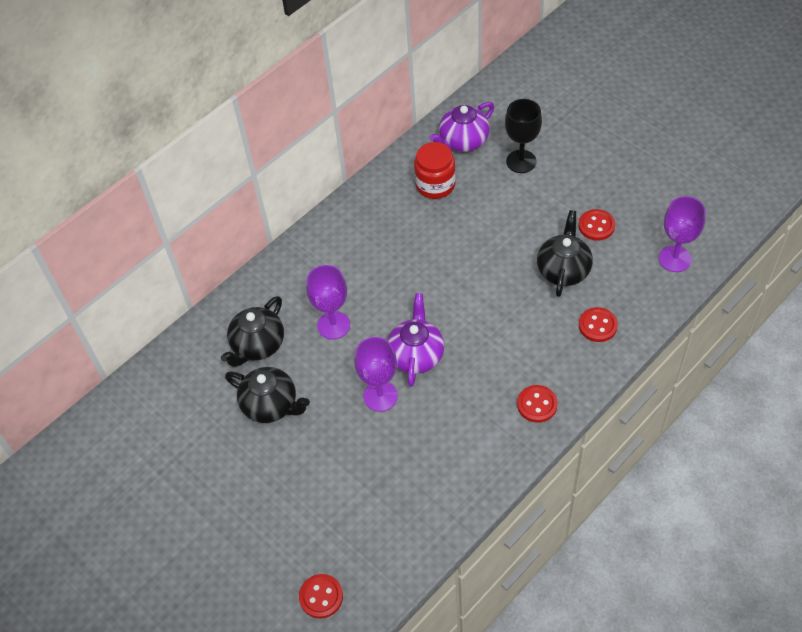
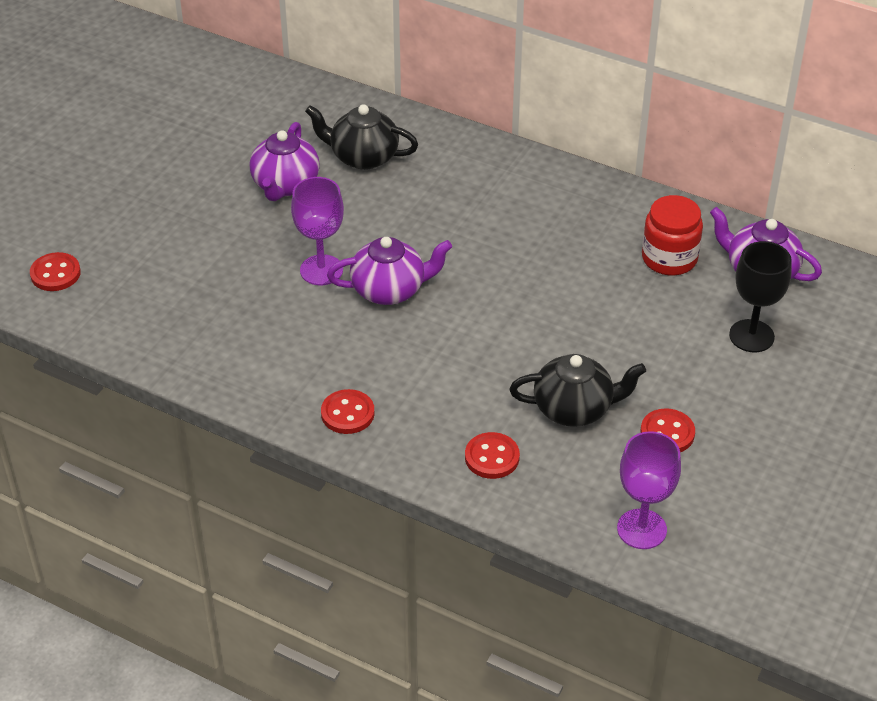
camera: 70 degrees right, 10 degrees down
black teapot [225,367,310,423] -> purple teapot [249,122,320,201]
purple goblet [306,265,350,339] -> none

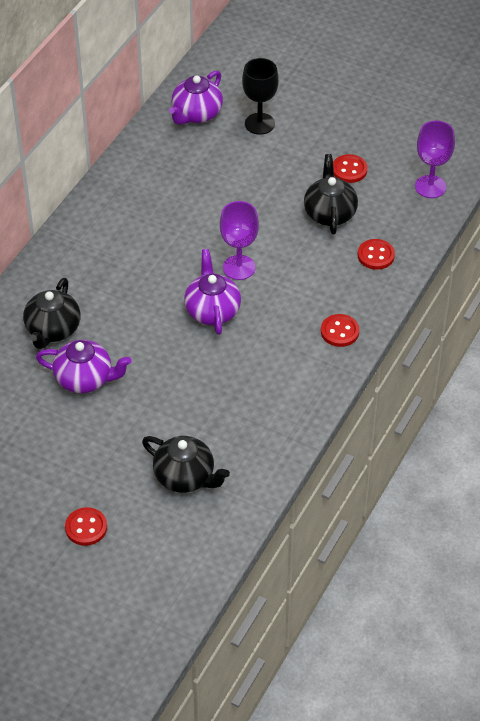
camera: 90 degrees left, 5 degrees up
red button [30,252,81,291] -> red button moved to [65,507,107,546]
purple goblet [291,177,344,285] -> purple goblet moved to [220,201,259,280]
red jar [642,195,703,276] -> none
none -> black teapot [142,436,230,493]

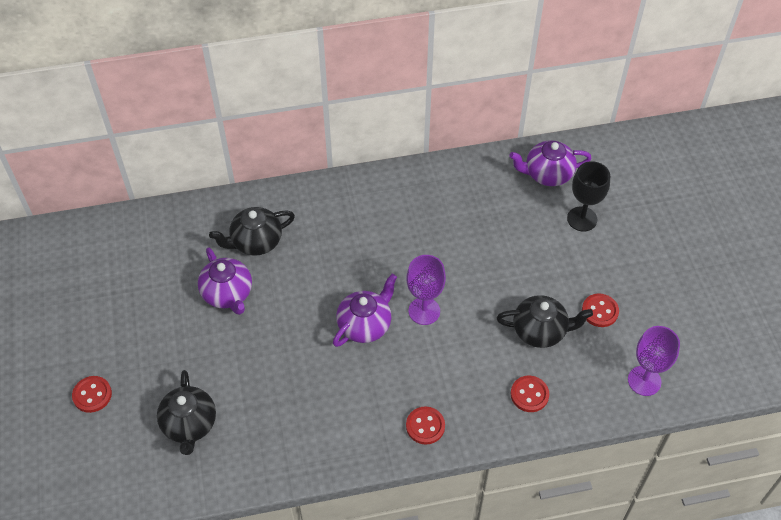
camera: 50 degrees right, 5 degrees up
black teapot [304,154,358,234] -> black teapot turned 45 degrees clockwise [497,295,593,348]

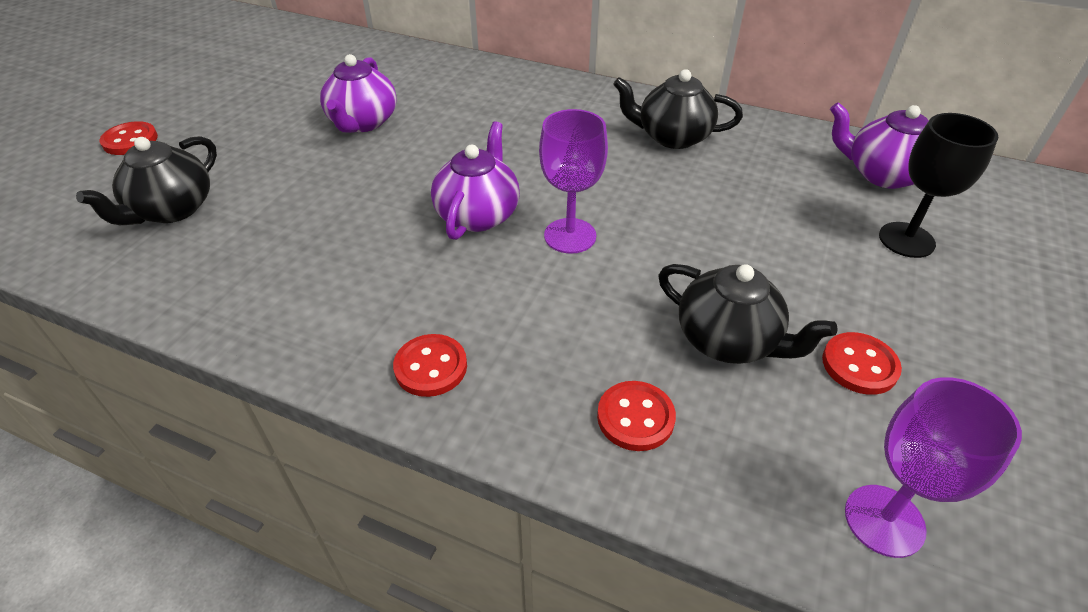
camera: 35 degrees right, 10 degrees down
black teapot [209,207,295,256] -> black teapot moved to [613,69,743,149]
purple teapot [333,274,397,347] -> purple teapot turned 60 degrees counterclockwise [431,121,520,240]

